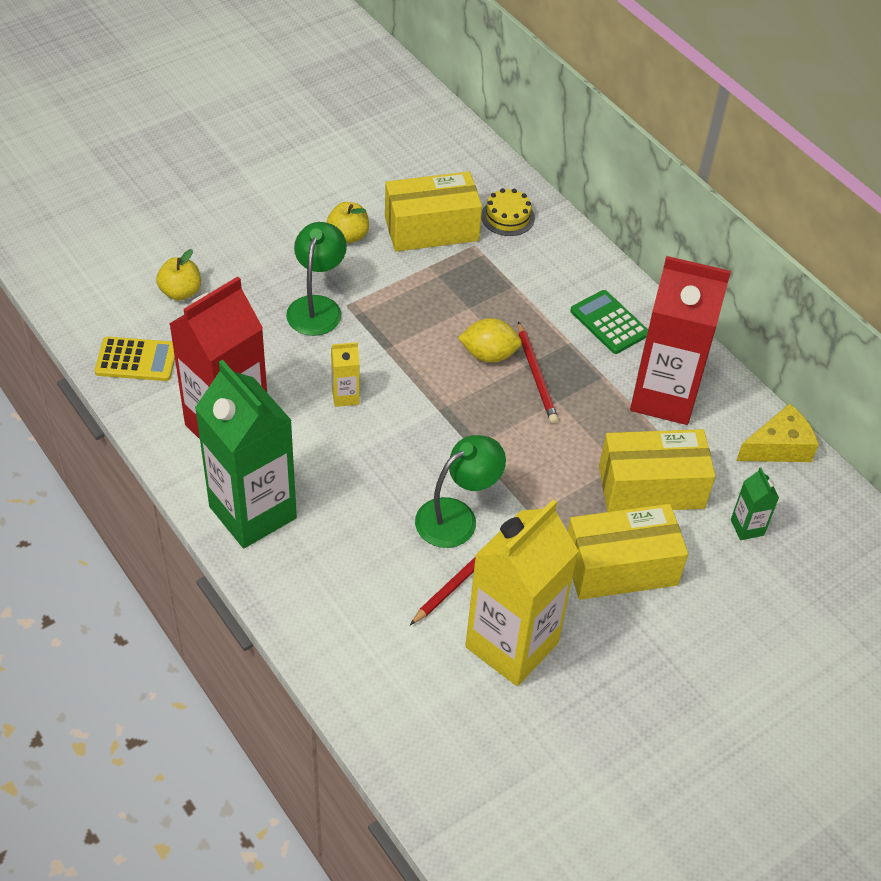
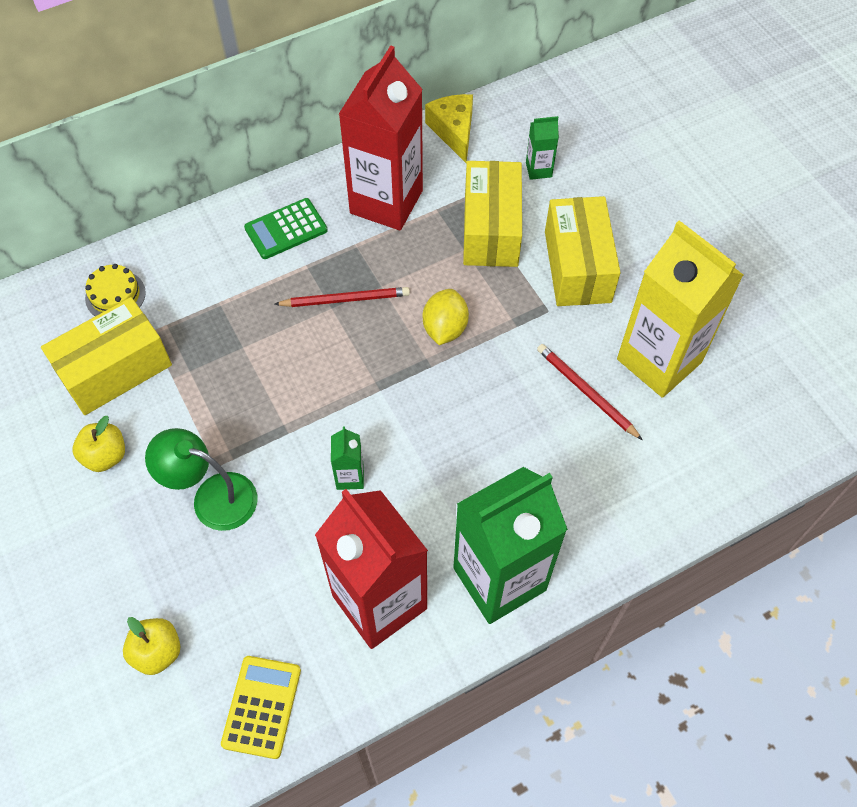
camera: 80 degrees left, 10 degrees up
yellow carton [331,342,360,407] -> green carton [331,426,364,490]
yellow box [385,172,482,252] -> yellow box turned 60 degrees clockwise [41,297,172,415]
green lamp [415,435,506,548] -> none
yellow lemon [458,318,522,363] -> yellow lemon moved to [423,289,469,345]

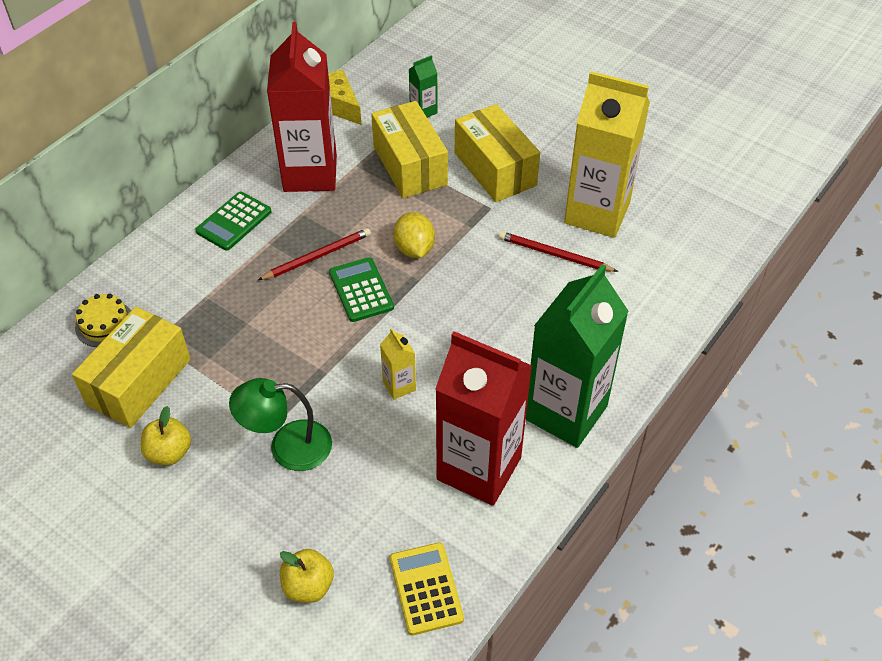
camera: 25 degrees left, 10 degrees down
green carton [331,426,364,490] -> yellow carton [380,328,416,400]
none -> green calculator [329,257,394,322]

